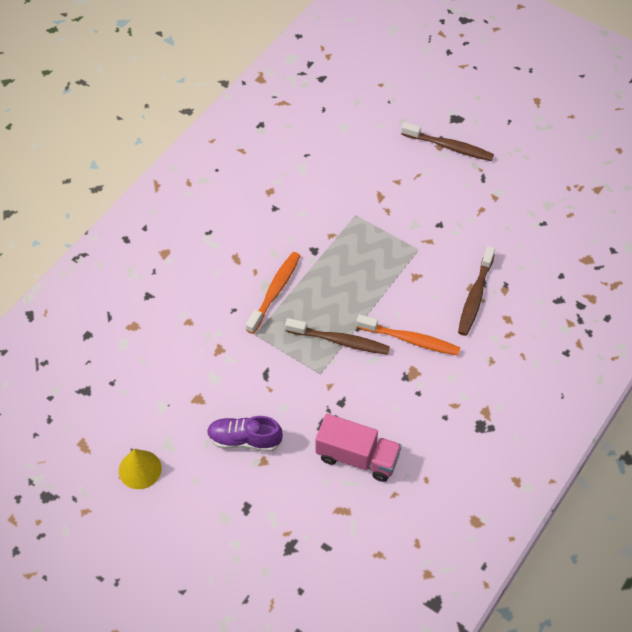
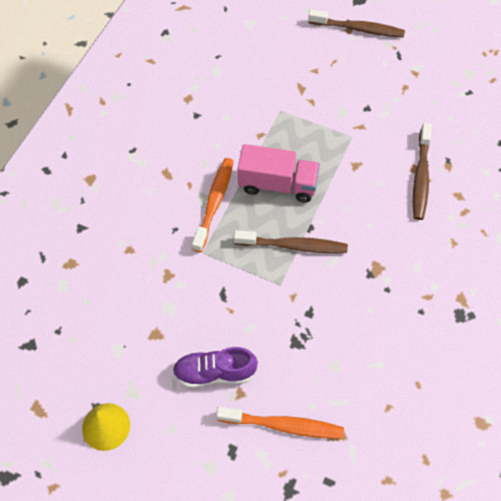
camera: 10 degrees left, 5 degrees up
pink truck [316,414,402,482] -> pink truck moved to [238,144,320,203]
orange toothbrush [356,314,460,356] -> orange toothbrush moved to [216,407,344,439]

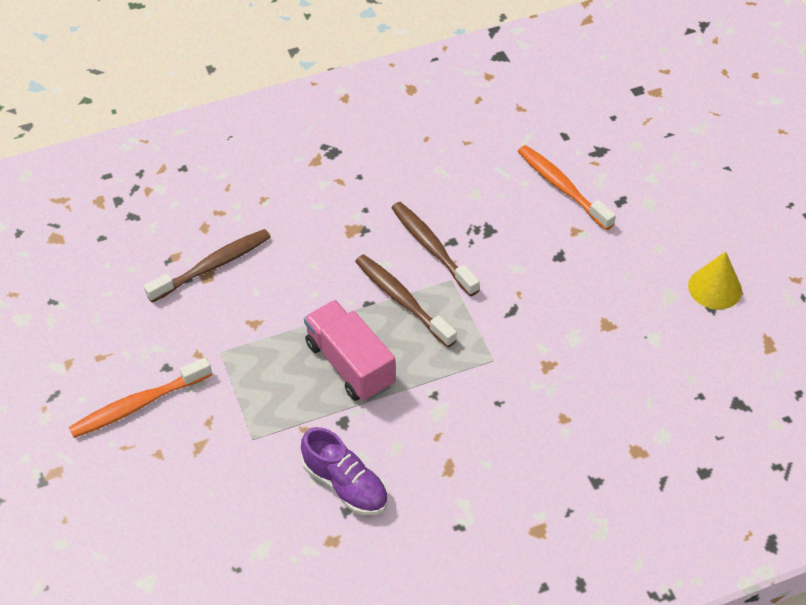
camera: 135 degrees left, 10 degrees down
purple shoe [173,347,258,388] -> purple shoe moved to [301,427,388,515]
orange toothbrush [192,158,234,252] -> orange toothbrush moved to [69,357,212,438]
brown toothbrush [308,9,405,38] -> brown toothbrush moved to [392,202,480,296]

